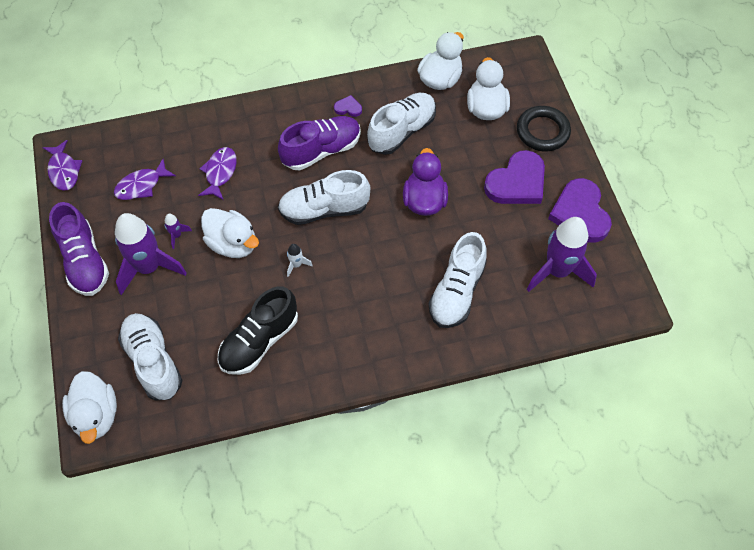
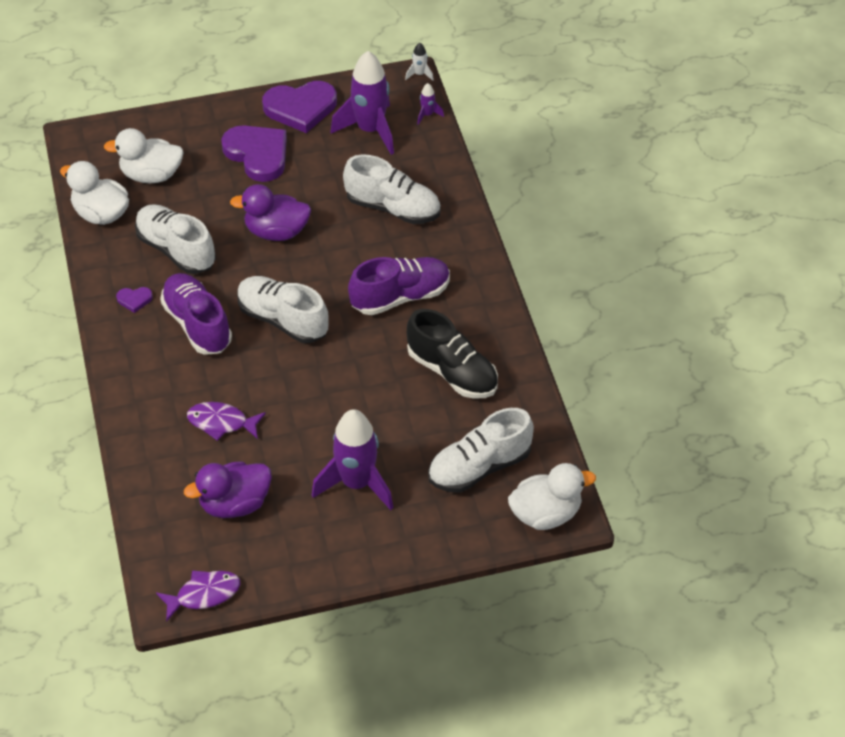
camera: 90 degrees left, 10 degrees down
purple shoe [49,202,109,296] -> purple shoe moved to [348,257,450,315]
purple fish [114,159,176,200] -> purple duck [184,461,272,518]
purple rocket [164,214,192,249] -> purple rocket moved to [417,83,444,125]
white duck [201,208,259,258] -> none
white shoe [278,170,370,225] -> white shoe turned 135 degrees clockwise [237,276,329,343]
white rocket [287,244,313,277] -> white rocket moved to [405,43,434,81]
purple heart [334,95,362,117] -> purple heart turned 105 degrees counterclockwise [116,287,153,313]
black ring [517,106,571,151] -> none

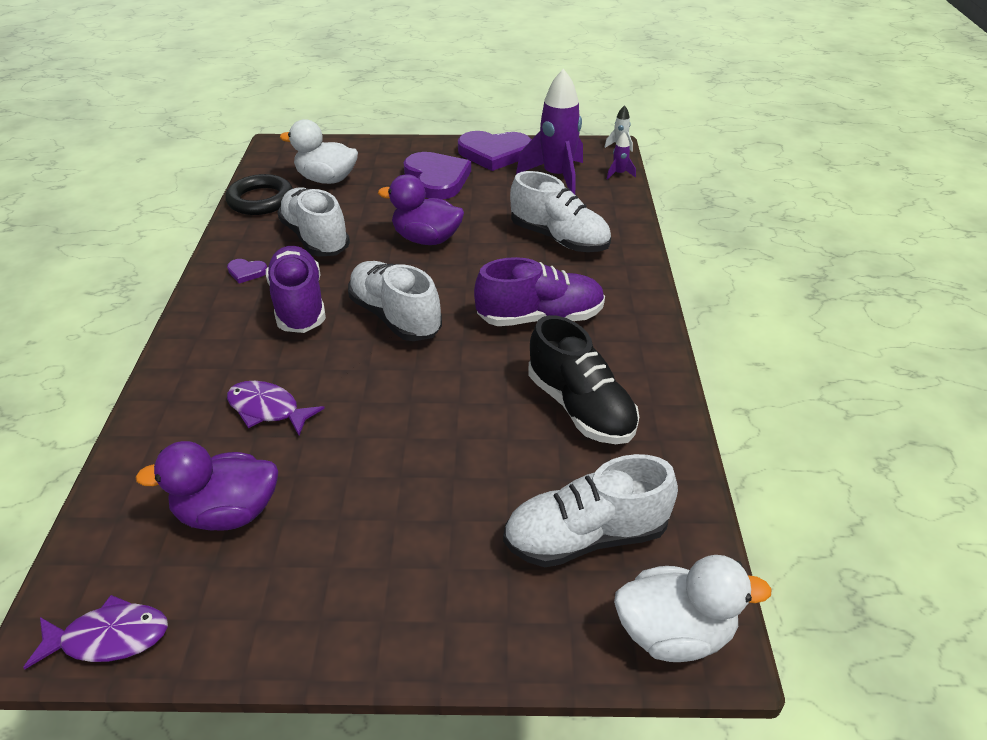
camera: 15 degrees right, 10 degrees down
white duck [60,161,129,225] -> black ring [225,174,293,215]
purple rocket [312,409,393,510] -> none

